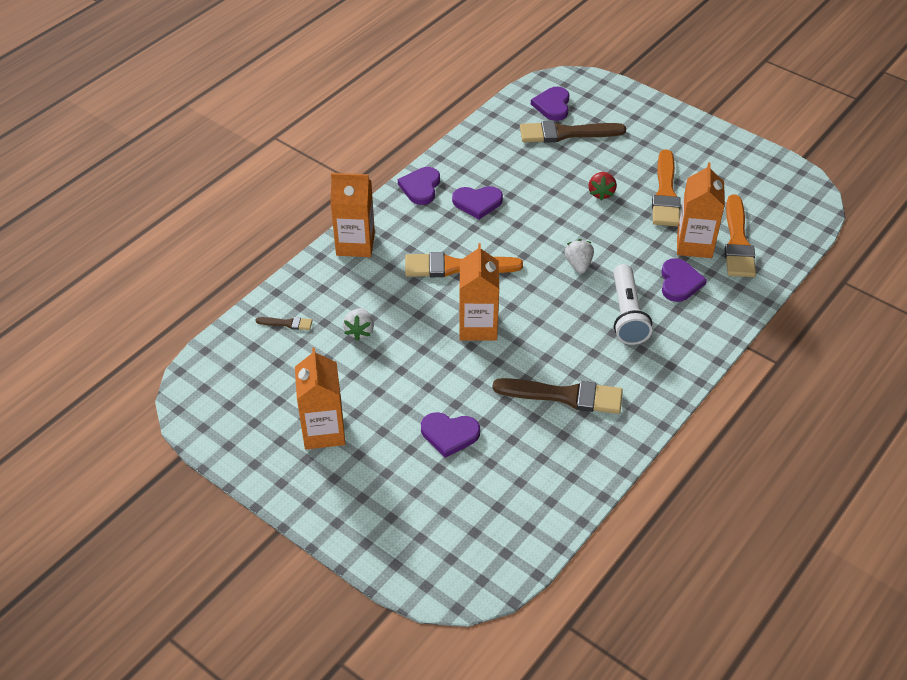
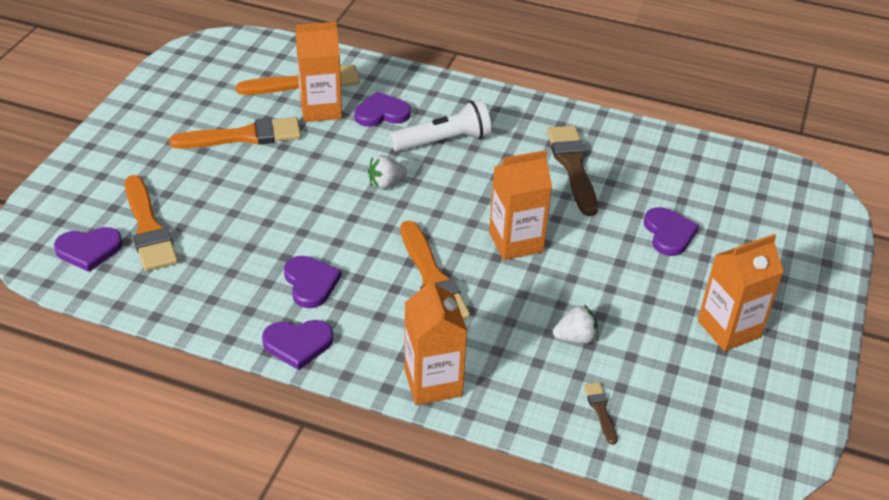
camera: 110 degrees left, 5 degrees down
brown brush [520,121,626,143] -> orange brush [125,175,178,271]
red strawberry [589,172,617,201] -> none

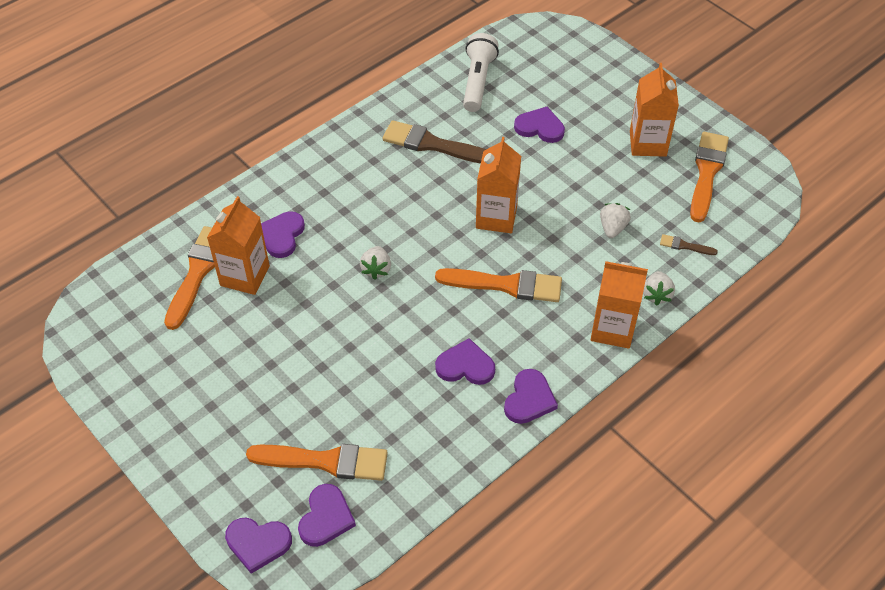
camera: 60 degrees left, 10 degrees up
orange brush [169,117,301,149] -> orange brush moved to [690,132,729,222]
white flashlight [390,100,491,152] -> white flashlight moved to [463,33,499,112]
none -> purple heart [225,518,292,574]
none -> white strawberry [643,271,675,306]

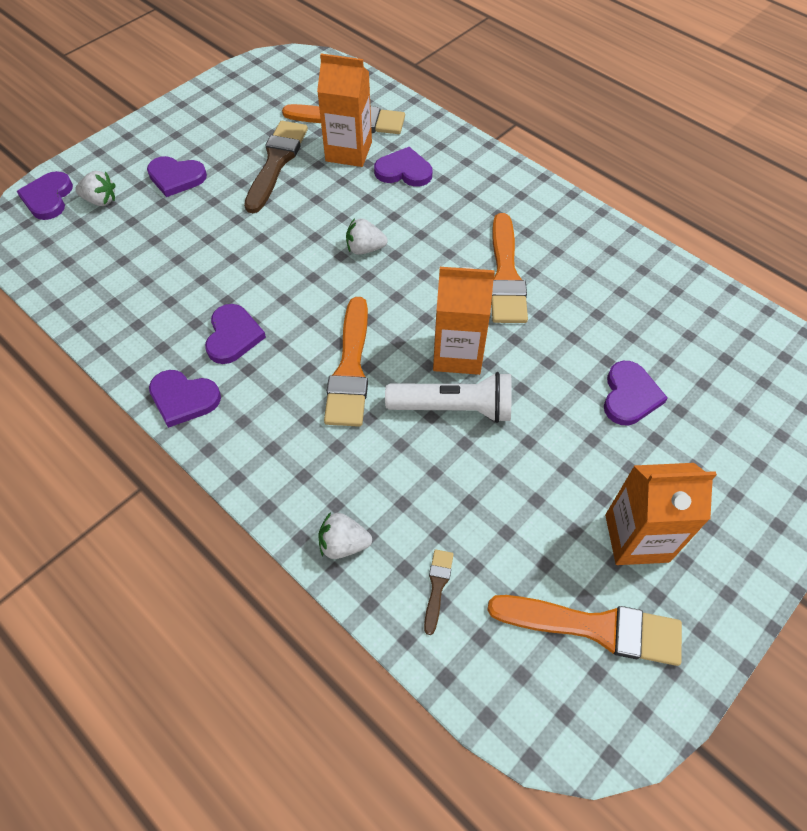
camera: 85 degrees right, 5 degrees up
orange brush [246,444,388,481] -> orange brush moved to [491,213,528,323]
purple heart [298,484,356,547] -> purple heart moved to [147,156,207,197]
brown brush [382,120,486,164] -> brown brush moved to [244,121,308,213]
white flashlight [463,33,499,112] -> white flashlight moved to [385,372,512,423]
orange carton [591,261,648,349] -> none
white strawberry [600,203,631,238] -> white strawberry moved to [75,171,115,206]

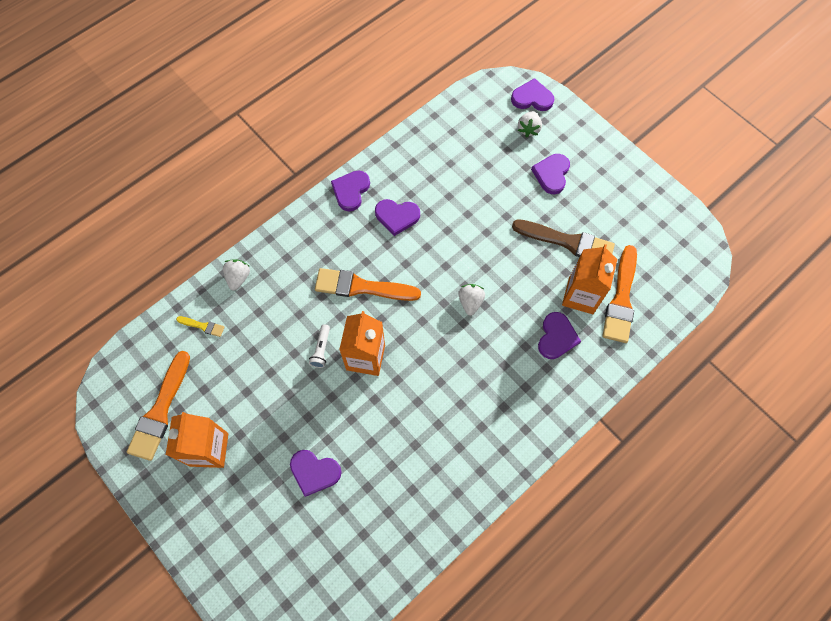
camera: 95 degrees right, 10 degrees up
white flashlight [385,372,512,423] -> white flashlight [309,324,330,368], size x0.52
brown brush [424,549,454,635] -> yellow brush [176,316,225,337]
orange brush [491,213,528,323] -> none

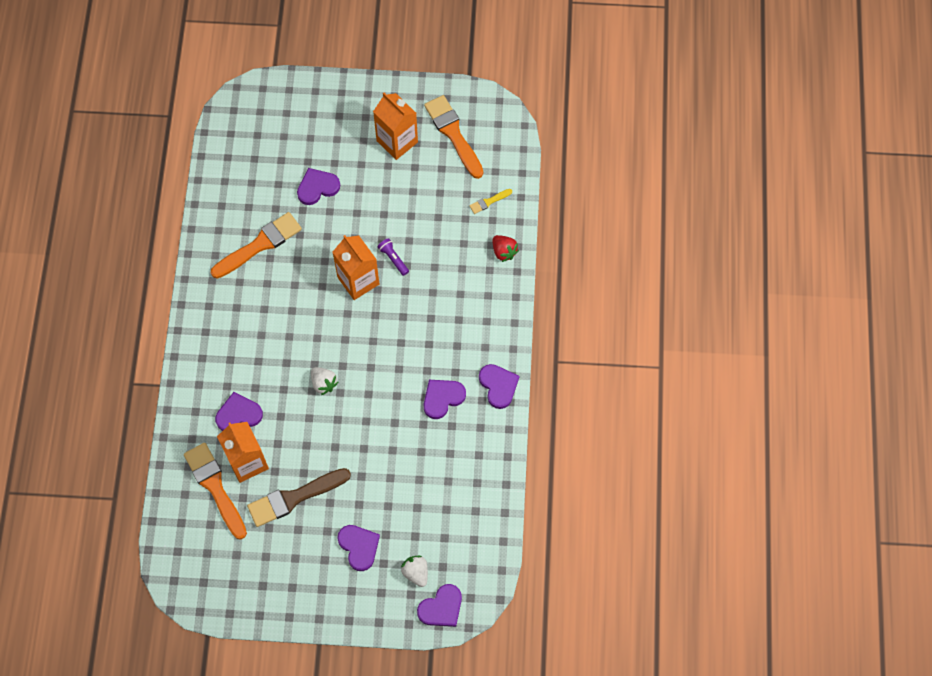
camera: 135 degrees right, 0 degrees up
white strawberry [223,259,250,290] -> red strawberry [493,235,519,262]
white flashlight [309,324,330,368] -> purple flashlight [378,238,409,276]
orange brush [315,268,421,301] -> orange brush moved to [211,212,302,279]
purple heart [538,312,581,359] -> purple heart turned 105 degrees clockwise [215,392,263,431]

